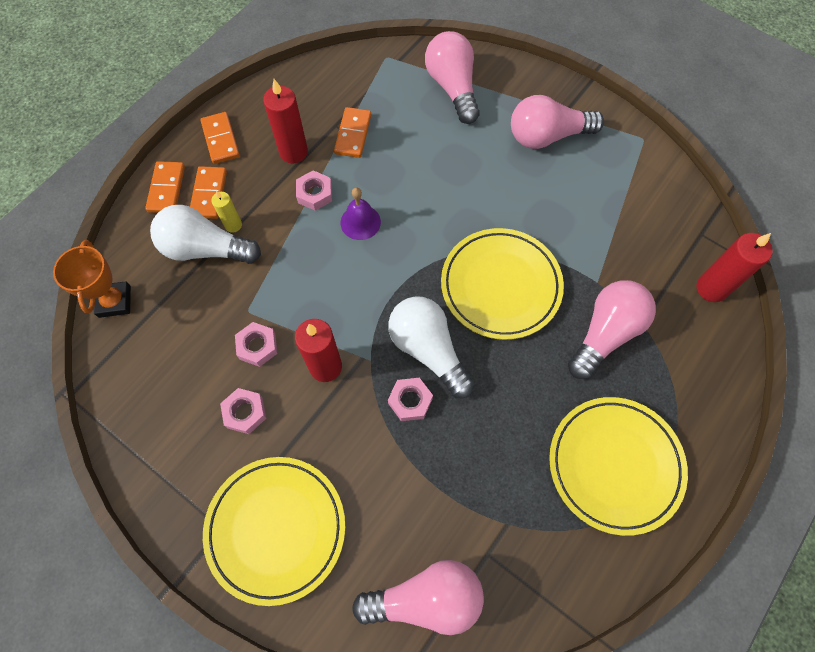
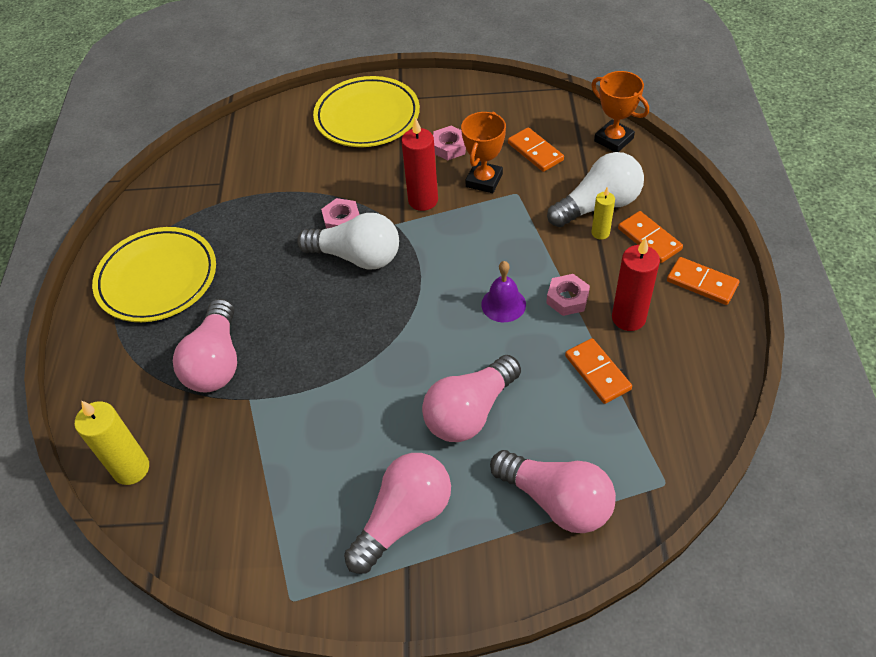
camera: 145 degrees right, 15 degrees down
orange domino [145,161,185,213] -> orange domino moved to [508,127,564,172]
pink nut [235,322,278,367] -> orange trophy [461,112,506,193]
pink light bulb [352,560,484,635] -> pink light bulb moved to [422,355,521,442]
yellow plate [441,228,564,340] -> none
red candle [697,233,773,302] -> yellow candle [75,400,149,485]

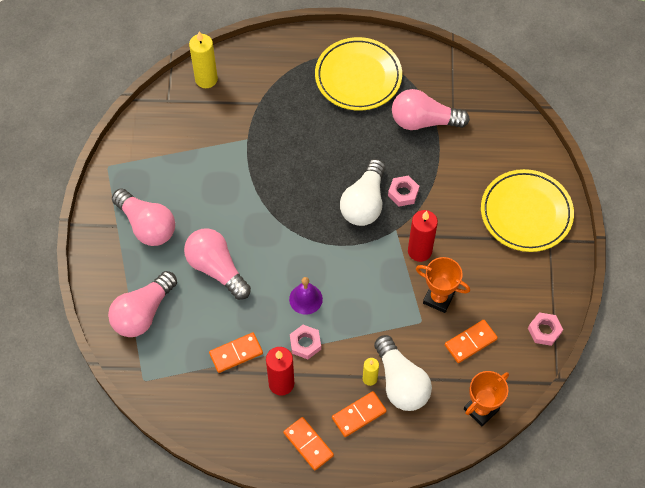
camera: 90 degrees right, 10 degrees up
pink light bulb [173,299,237,392] -> pink light bulb moved to [392,89,470,130]
pink nut [433,126,466,160] -> pink nut moved to [528,313,563,346]
orange domino [667,257,740,305] -> orange domino turned 75 degrees counterclockwise [283,417,334,471]

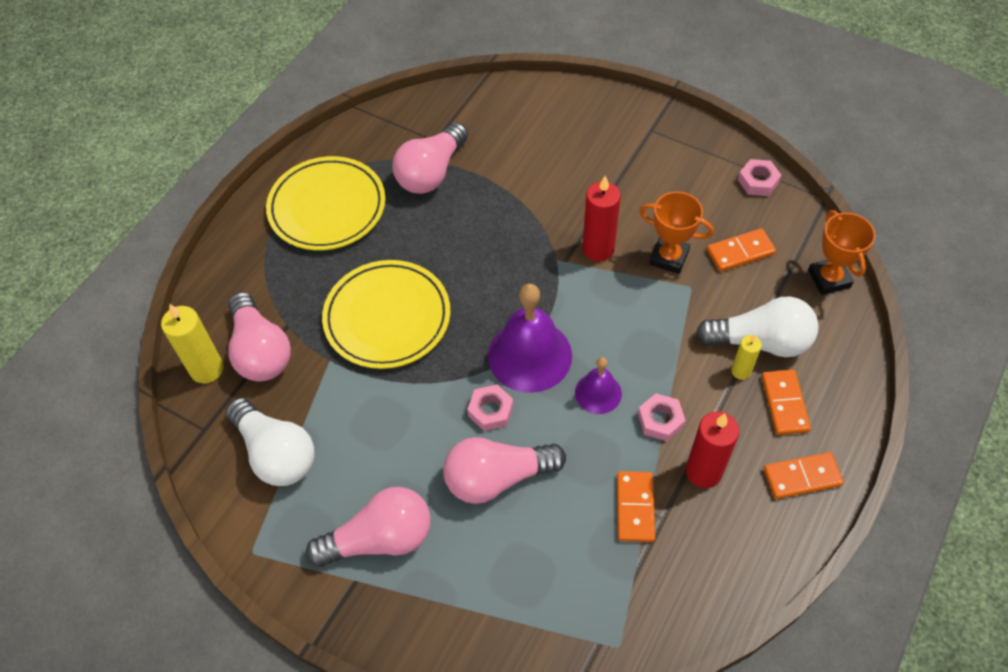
camera: 60 degrees left, 5 degrees down
pink light bulb [108,271,177,337] -> pink light bulb moved to [228,292,291,381]
white light bulb [340,159,385,226] -> white light bulb moved to [225,398,314,486]
pink nut [388,176,419,206] -> pink nut moved to [467,384,513,431]
orange trophy [416,257,470,313] -> orange trophy turned 60 degrees clockwise [639,192,714,274]
orange domino [445,320,498,363] -> orange domino turned 75 degrees clockwise [707,228,776,272]
yellow plate [481,169,574,252] -> yellow plate moved to [322,260,450,369]
none -> purple bell [488,284,572,393]

